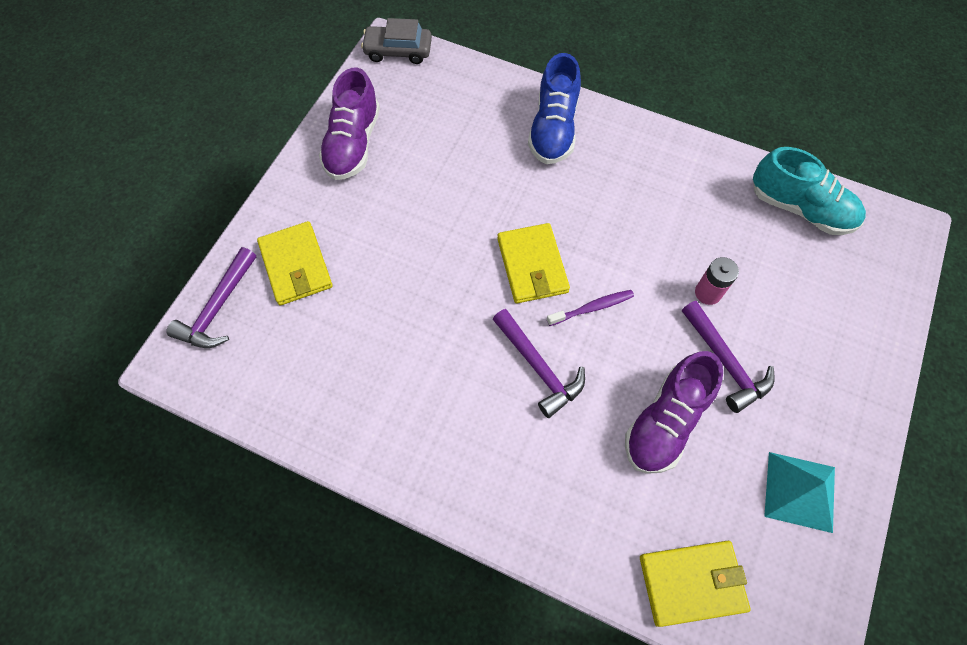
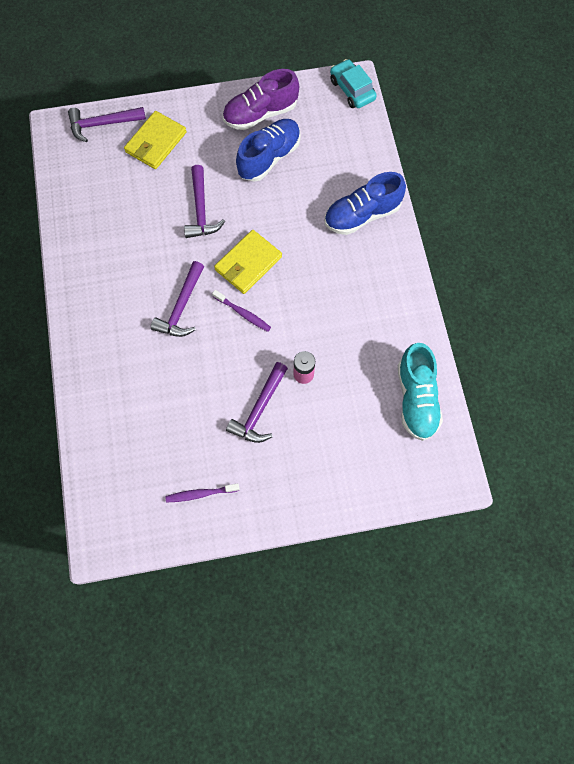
camera: 55 degrees right, 5 degrees up
grey car [361,18,432,64] -> turquoise car [330,59,377,108]
purple shoe [625,351,723,474] -> none
yellow wallet [640,541,751,627] -> none
turquoise pyramid [764,452,835,533] -> purple toothbrush [165,484,240,503]
none -> purple hammer [184,165,225,238]
none -> blue shoe [236,119,301,182]

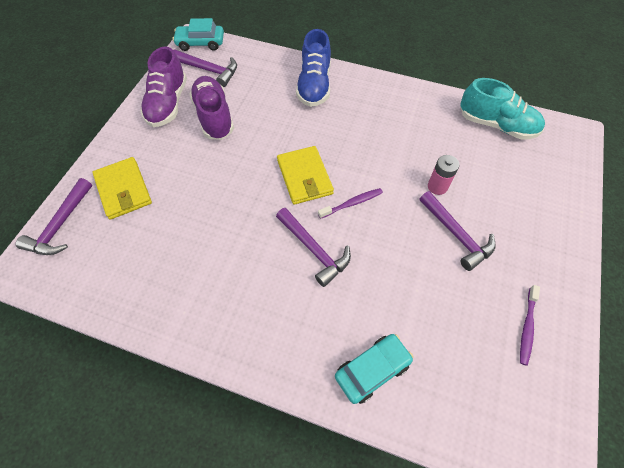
camera: 60 degrees left, 10 degrees down
purple hammer [184,165,225,238] -> purple hammer moved to [173,50,237,87]
blue shoe [236,119,301,182] -> purple shoe [189,76,234,140]
none -> turquoise car [335,334,414,404]

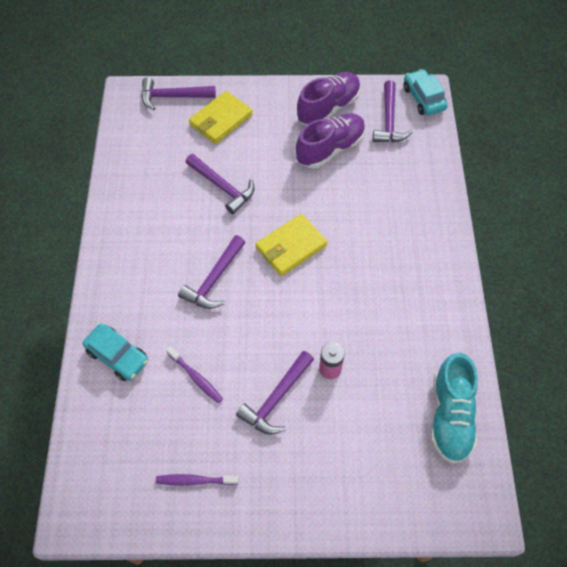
camera: 70 degrees right, 0 degrees up
purple shoe [140,46,187,127] -> purple shoe turned 150 degrees clockwise [297,72,361,125]
blue shoe [296,29,331,107] -> none
purple toothbrush [318,188,383,219] -> purple toothbrush moved to [166,346,223,403]
none -> purple hammer [185,154,255,214]

